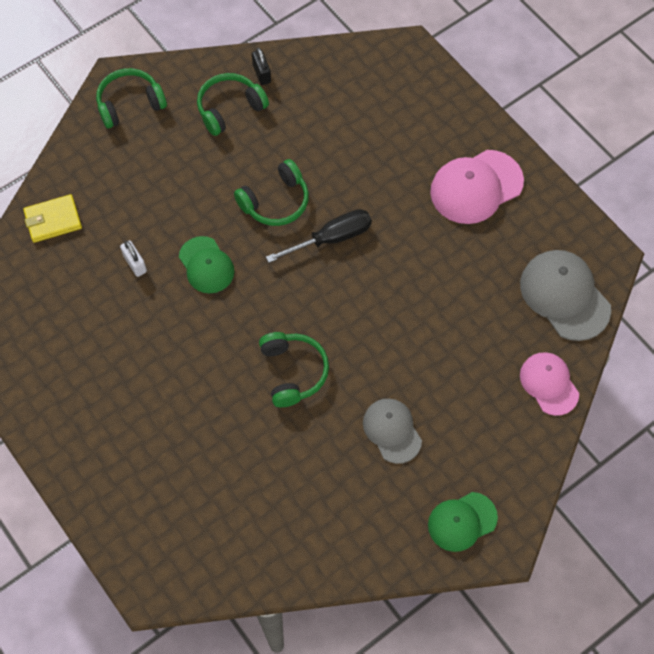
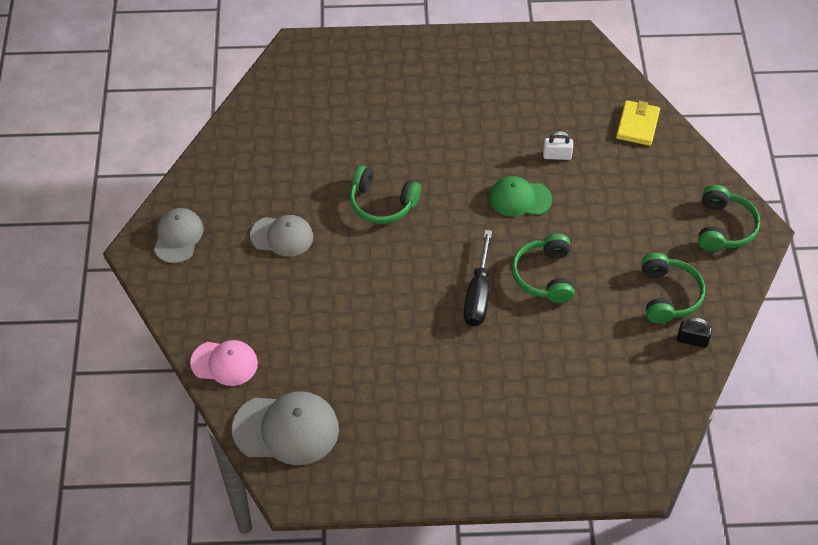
camera: 125 degrees right, 10 degrees down
green cap [428,492,498,552] -> grey cap [154,208,204,263]
pink cap [430,150,524,224] -> none

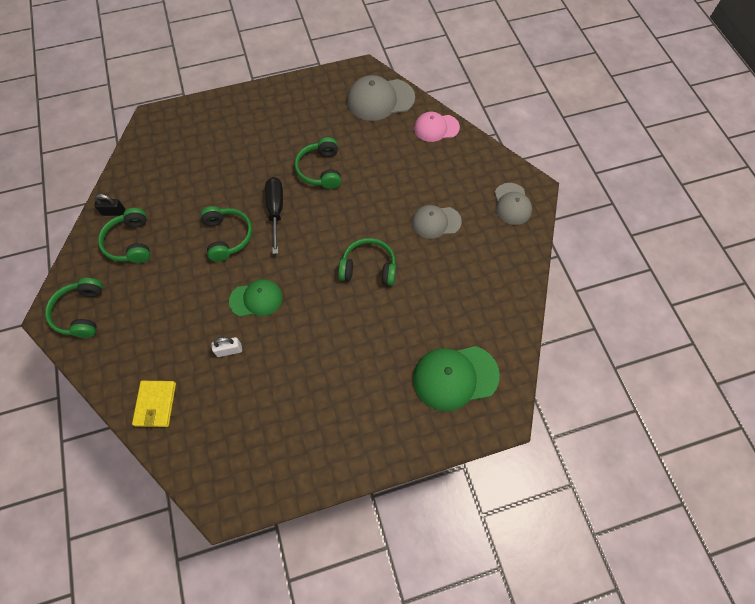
camera: 165 degrees right, 10 degrees up
none -> green headphones [295,137,341,189]
none -> green cap [413,346,500,411]

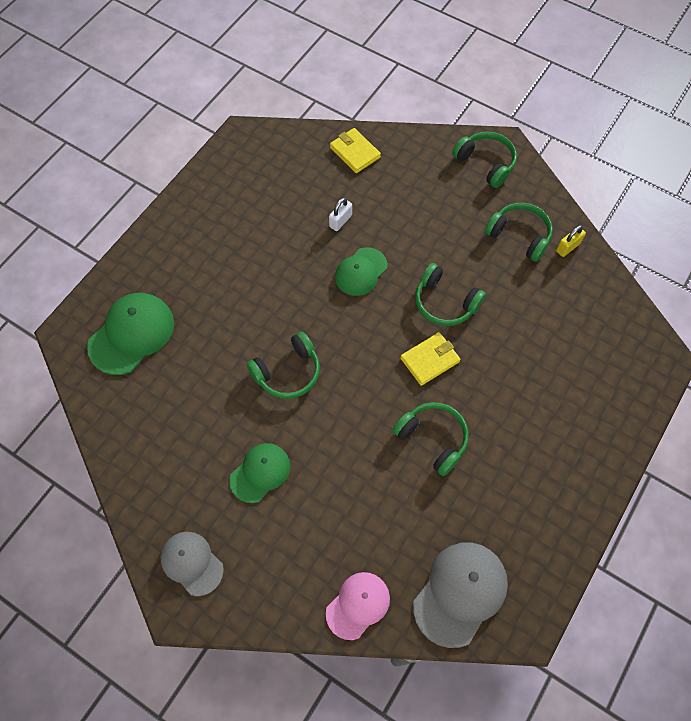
camera: 140 degrees right, 0 degrees up
black padlock [94,194,125,216] -> yellow padlock [556,225,586,257]
black screwdriver [265,177,283,254] -> yellow wallet [400,332,460,386]
grey cap [412,205,462,239] -> green cap [229,443,291,503]

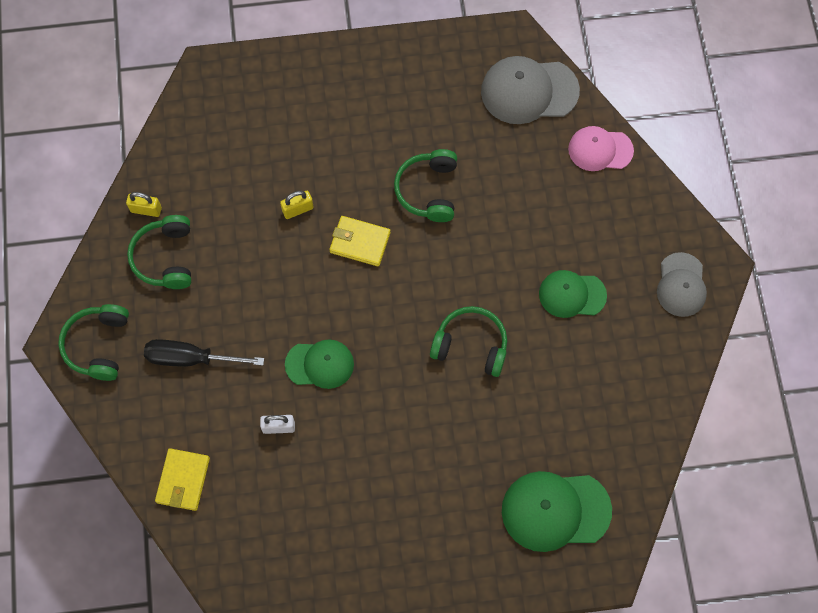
camera: 130 degrees left, 5 degrees up
green headphones [415,263,486,326] -> none
none -> black screwdriver [144,339,264,367]
none -> yellow padlock [280,191,314,219]

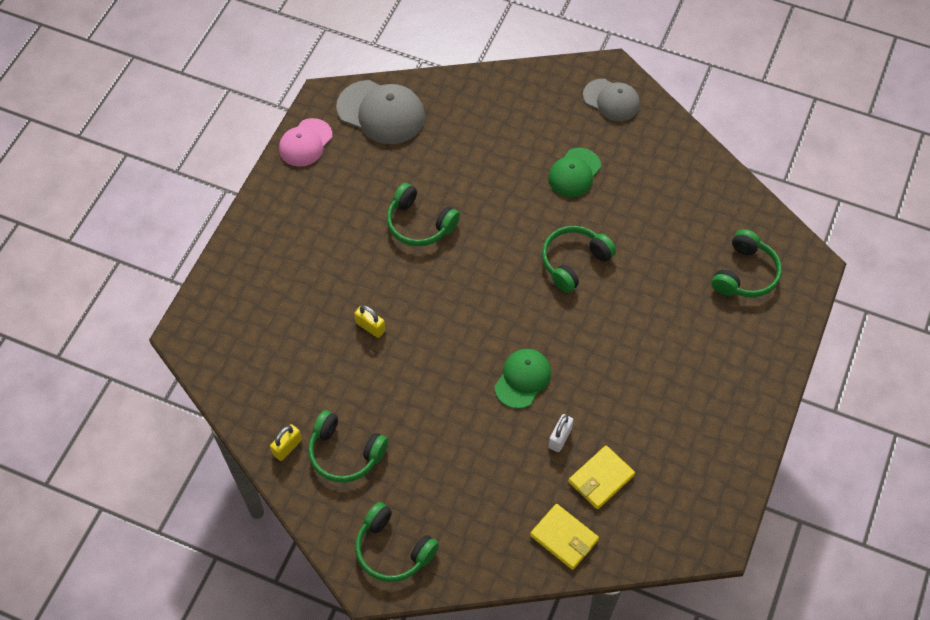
camera: 60 degrees left, 10 degrees down
black screwdriver [144,339,264,367] -> none
yellow padlock [280,191,314,219] -> yellow padlock turned 60 degrees counterclockwise [354,305,385,338]
yellow wallet [329,216,390,266] -> yellow wallet moved to [568,445,635,509]
grey cap [481,56,580,124] -> grey cap turned 90 degrees counterclockwise [336,80,425,144]
green cap [502,471,612,552] -> green headphones [712,229,782,298]
pink cap [568,126,634,171] -> pink cap moved to [279,118,332,167]

